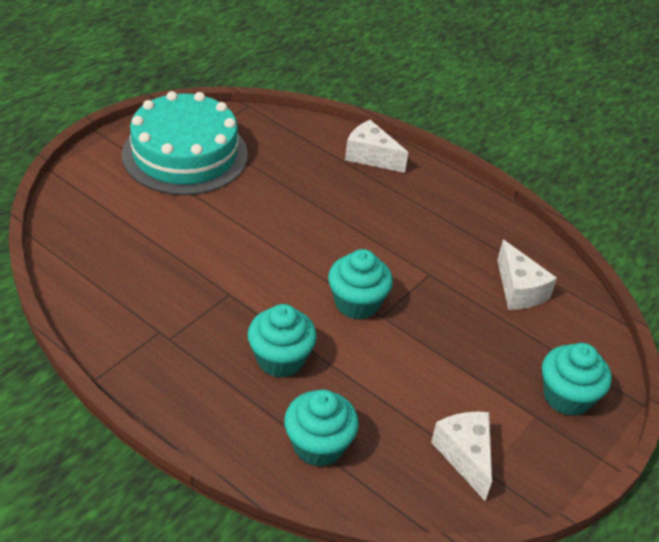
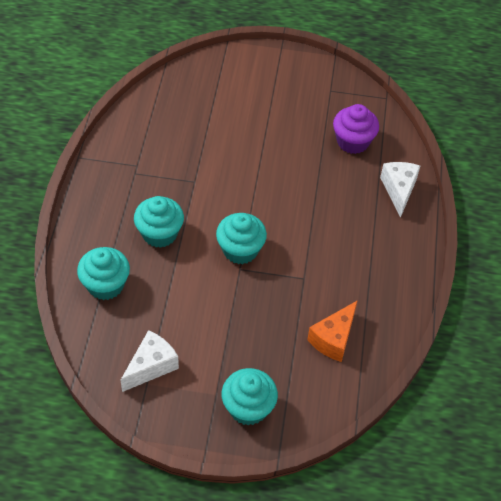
camera: 60 degrees right, 10 degrees up
turquoise cake [122,91,248,195] -> none
white cheese [497,240,557,310] -> orange cheese [307,300,358,362]
none -> purple cupcake [333,104,379,154]

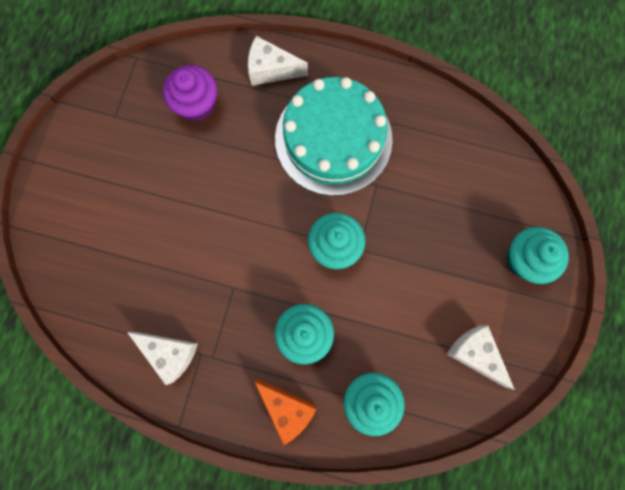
camera: 80 degrees left, 25 degrees up
orange cheese [307,300,358,362] -> orange cheese moved to [254,379,317,445]
none -> white cheese [127,332,198,385]
none -> turquoise cake [275,77,393,196]

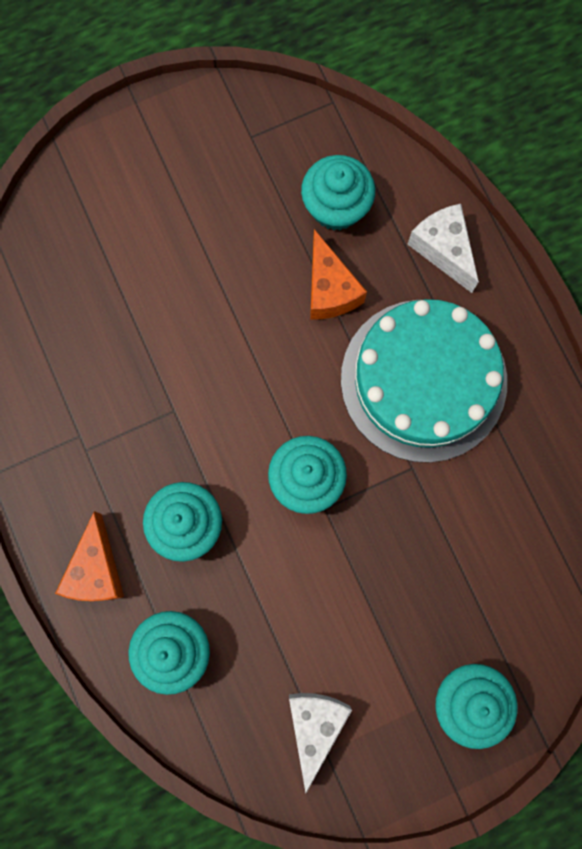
camera: 50 degrees right, 0 degrees up
white cheese [127,332,198,385] -> none
purple cupcake [163,65,217,121] -> turquoise cupcake [301,155,375,231]
none -> orange cheese [310,229,367,320]

